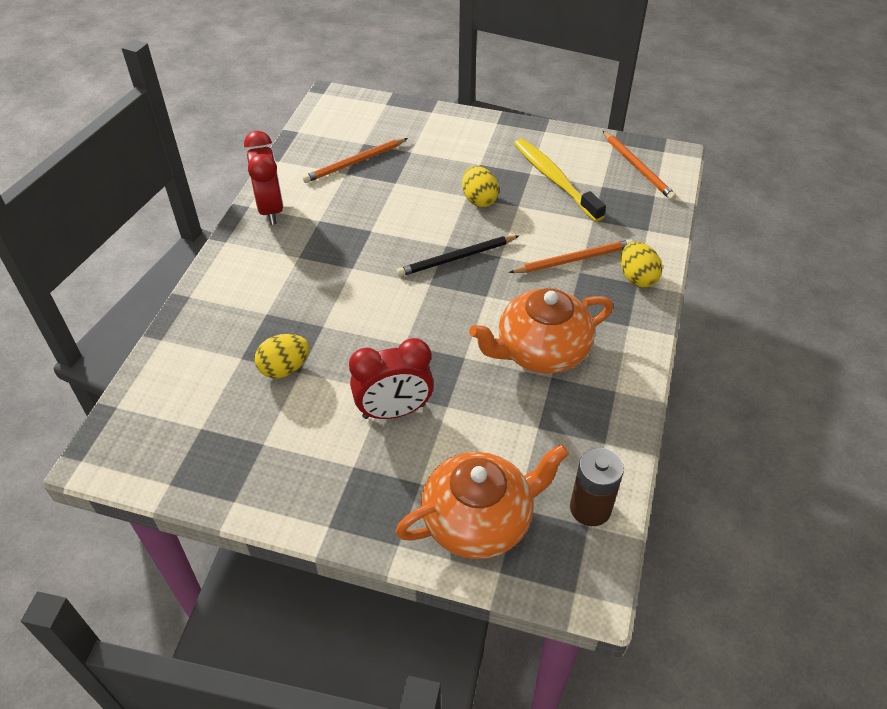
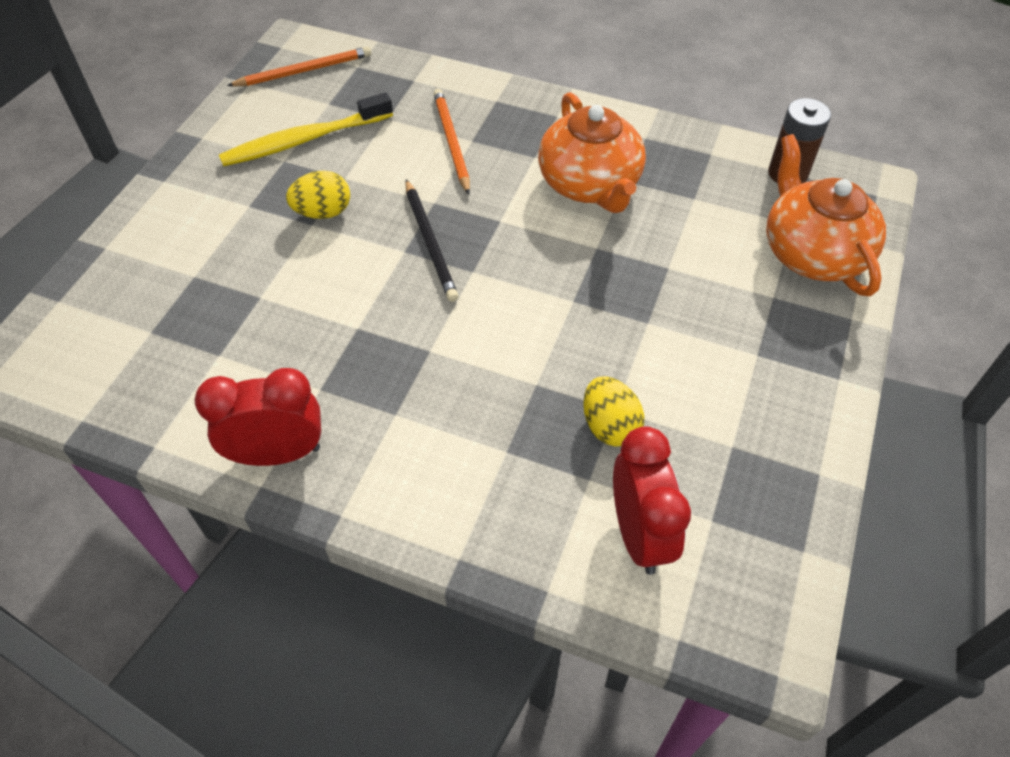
camera: 85 degrees left, 5 degrees up
orange pencil [303,138,408,183] -> none
red clock [349,338,434,419] -> red clock moved to [613,426,691,575]
yellow egg [621,242,662,287] -> none

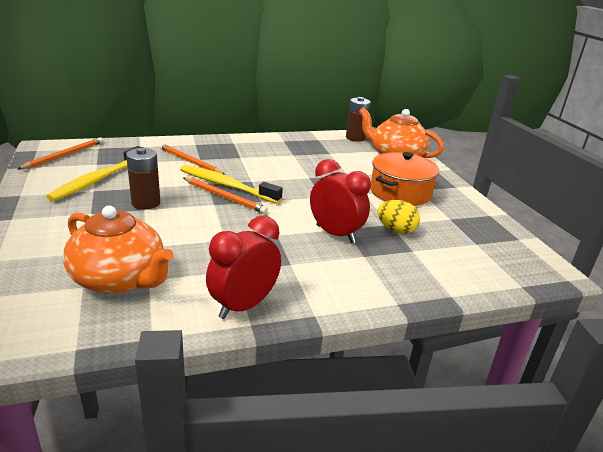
camera: 40 degrees left, 25 degrees down
yellow egg [286,171,350,219] -> brown battery [126,148,160,209]
black pencil [405,179,459,302] -> orange pencil [184,178,268,214]
orange teapot [538,92,646,213] -> orange teapot moved to [63,206,174,294]
red clock [613,426,691,575] -> red clock moved to [310,159,371,243]
none -> yellow toothbrush [180,165,283,204]
none -> orange pot [371,152,439,206]

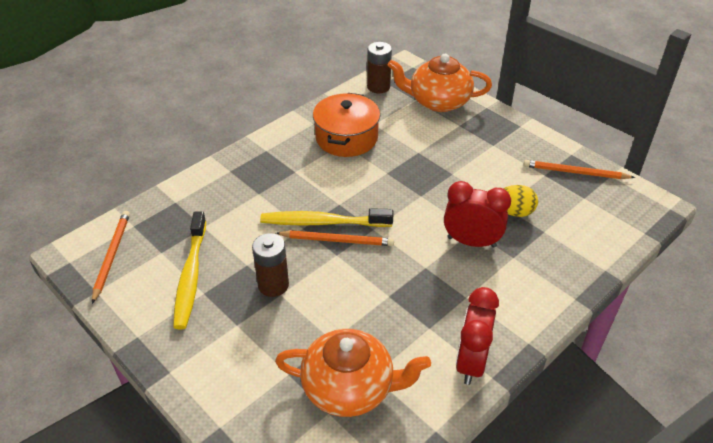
camera: 25 degrees left, 15 degrees up
orange pencil [159,143,225,175] -> orange pencil moved to [523,160,635,179]
orange pot [371,152,439,206] -> orange pot moved to [313,93,380,157]

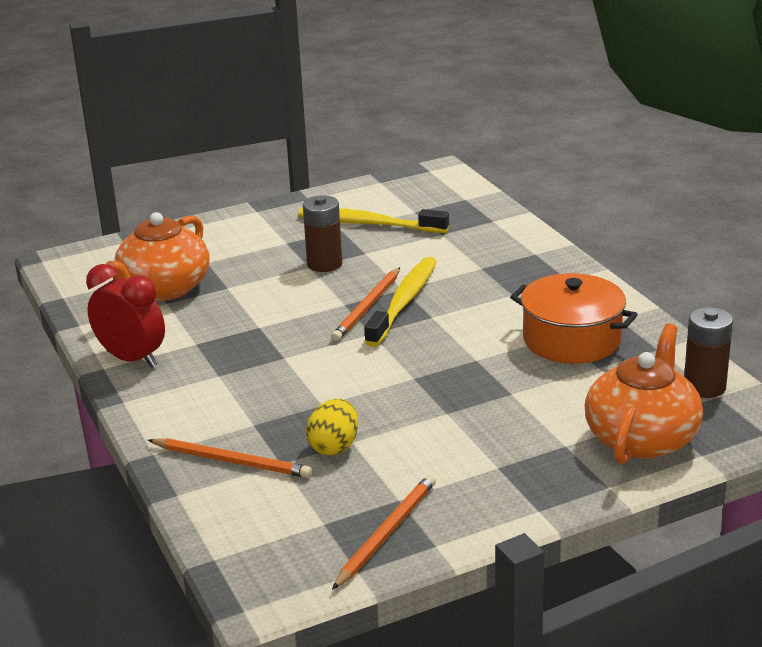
camera: 110 degrees right, 15 degrees down
orange pencil [92,211,130,304] -> orange pencil moved to [148,438,312,478]
red clock [444,181,511,248] -> none

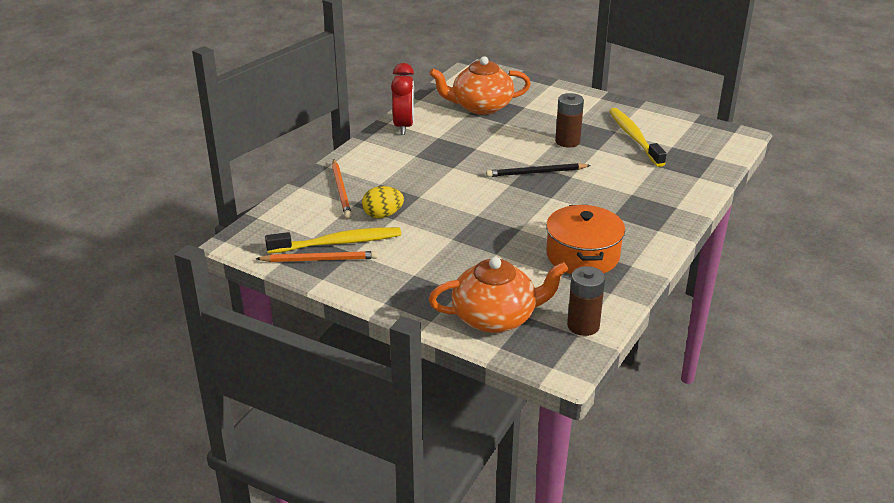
camera: 55 degrees right, 5 degrees up
orange pencil [331,267,400,341] -> black pencil [486,163,591,177]
yellow toothbrush [364,257,437,347] -> yellow toothbrush moved to [265,227,401,254]

